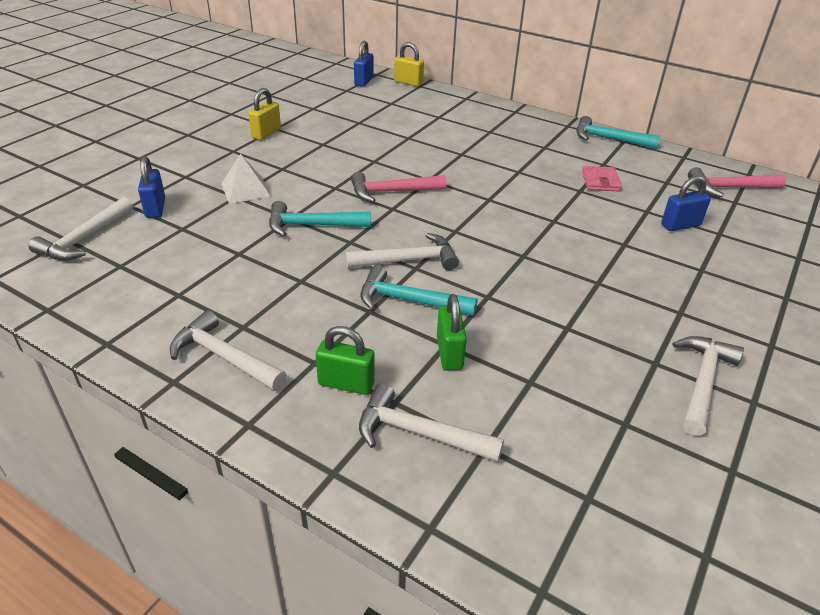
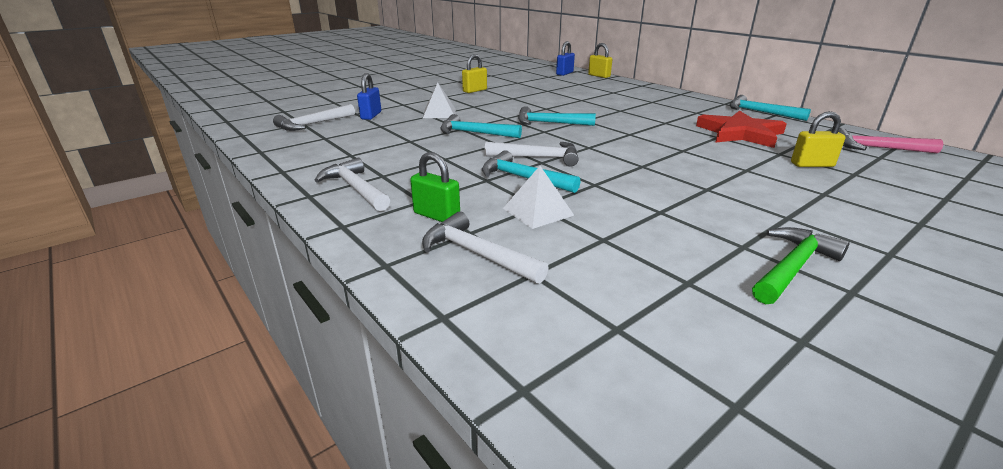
camera: 20 degrees right, 10 degrees down
pink hammer [351,172,447,203] -> turquoise hammer [518,106,596,126]
green padlock [437,294,467,370] -> white pyramid [503,166,574,229]
pink wallet [582,166,622,191] -> red star [696,110,786,148]
blue padlock [661,176,711,231] -> yellow padlock [791,111,846,167]
white hammer [673,336,744,436] -> green hammer [752,227,850,304]

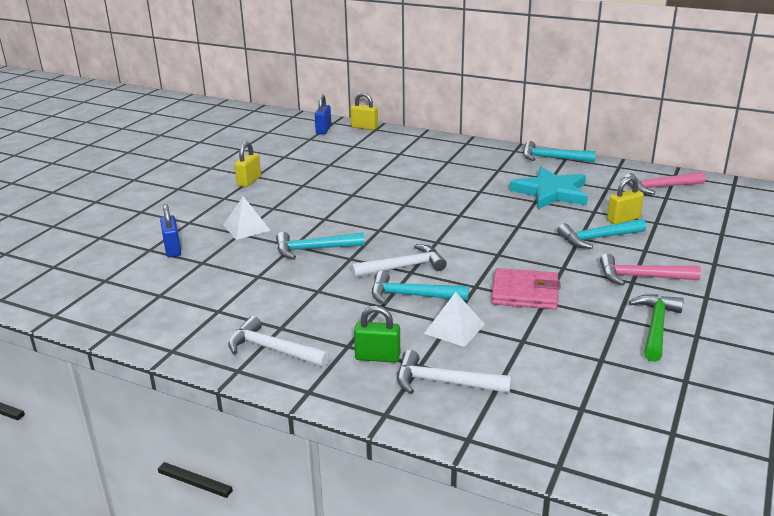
camera: 25 degrees left, 0 degrees up
white hammer [273,104,355,131] -> none
turquoise hammer [518,106,596,126] -> turquoise hammer moved to [557,219,646,249]
red star [696,110,786,148] -> turquoise star [509,167,588,209]
none -> pink wallet [492,268,560,310]
none -> pink hammer [600,254,701,286]

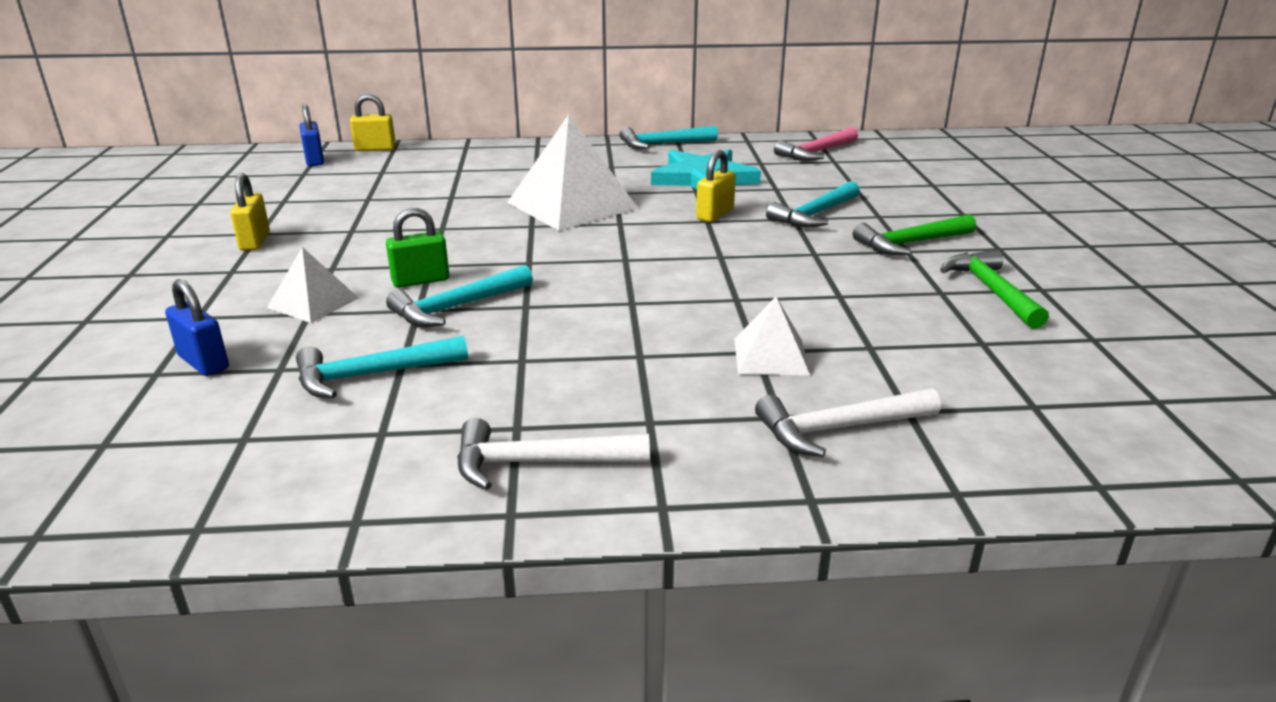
camera: 30 degrees left, 0 degrees up
white hammer [351,244,447,278] -> none
green padlock [354,306,400,363] -> green padlock moved to [386,208,449,288]
turquoise hammer [372,271,469,304] -> turquoise hammer moved to [296,336,468,398]
pink wallet [492,268,560,310] -> none
pink hammer [600,254,701,286] -> green hammer [853,214,976,255]
yellow padlock [607,176,644,224] -> yellow padlock moved to [696,150,736,222]
none -> white pyramid [507,115,639,231]

